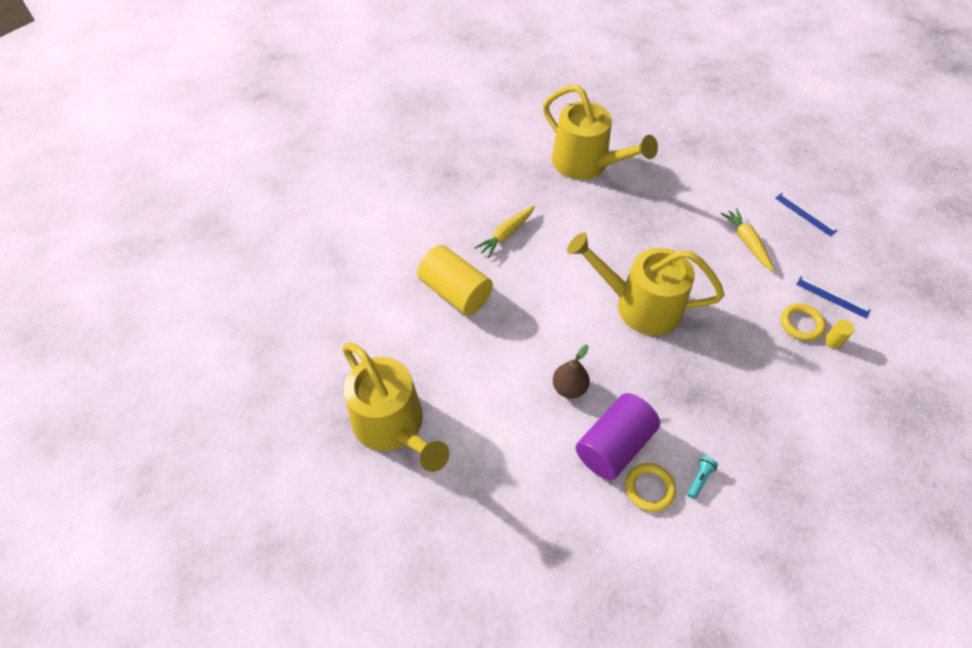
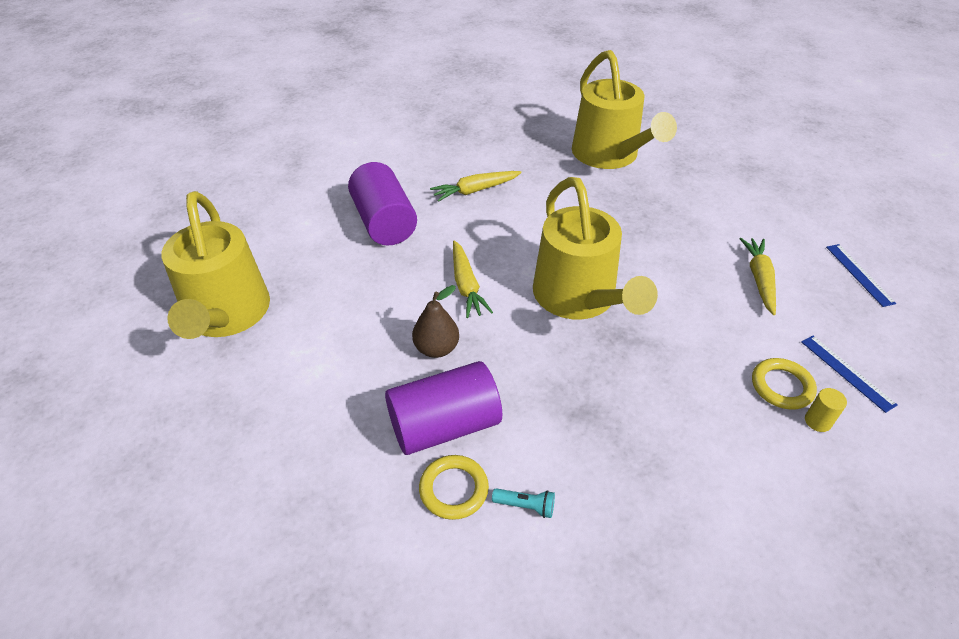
camera: 25 degrees right, 10 degrees down
yellow cylinder [417,245,493,315] -> purple cylinder [348,162,417,246]
yellow watering can [567,232,724,336] -> yellow watering can turned 150 degrees counterclockwise [533,177,658,319]
turquoise flashlight [687,456,718,499] -> turquoise flashlight turned 45 degrees clockwise [492,488,555,518]
none -> yellow carrot [453,241,493,318]

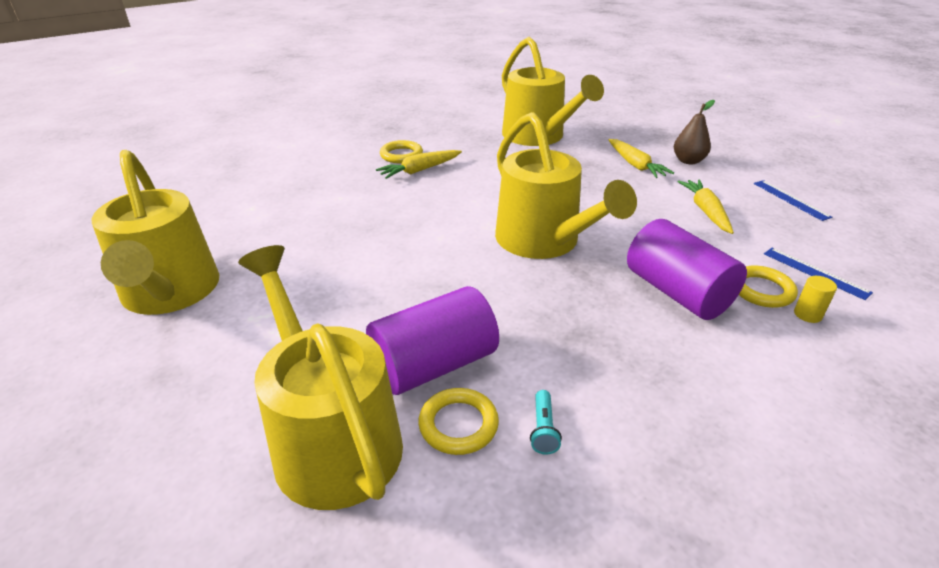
camera: 10 degrees left, 10 degrees down
purple cylinder [348,162,417,246] -> purple cylinder moved to [627,219,747,320]
brown pear [412,285,459,358] -> brown pear moved to [674,100,715,164]
yellow carrot [453,241,493,318] -> yellow carrot moved to [609,139,674,178]
turquoise flashlight [492,488,555,518] -> turquoise flashlight turned 90 degrees clockwise [530,390,562,455]
none -> yellow watering can [238,245,403,510]
none -> yellow ring [380,140,423,163]

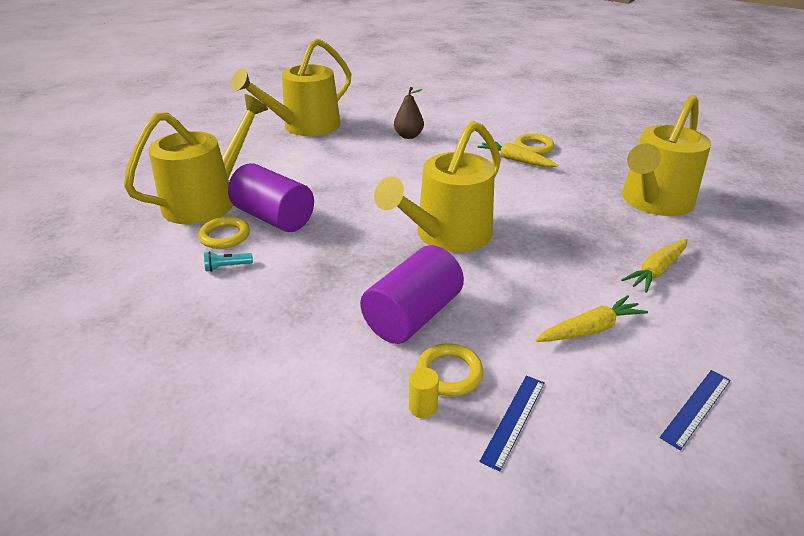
camera: 70 degrees right, 0 degrees up
brown pear [674,100,715,164] -> brown pear moved to [394,87,424,139]

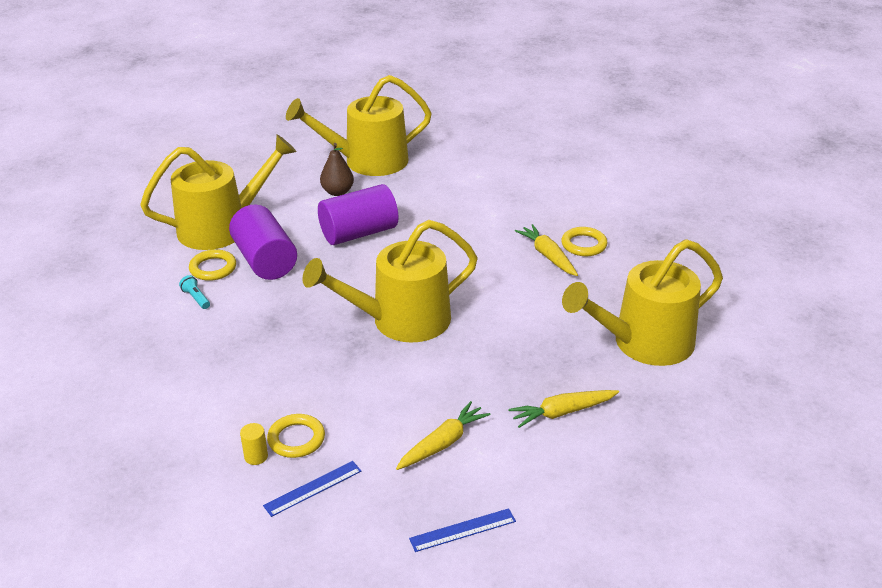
camera: 25 degrees right, 0 degrees up
turquoise flashlight [204,251,253,272] -> turquoise flashlight turned 45 degrees clockwise [179,275,210,309]
purple cylinder [360,245,464,344] -> purple cylinder moved to [318,184,398,245]
brown pear [394,87,424,139] -> brown pear moved to [320,143,354,196]
yellow carrot [536,295,648,342] -> yellow carrot turned 45 degrees counterclockwise [396,401,490,470]

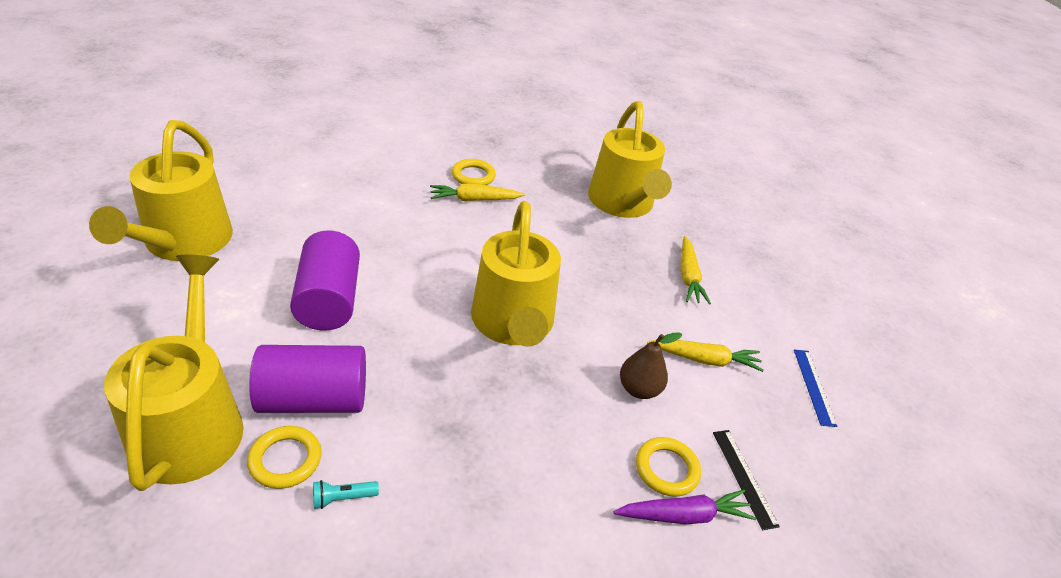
camera: 75 degrees left, 5 degrees up
yellow cylinder [240,423,268,465] -> purple carrot [614,490,756,524]
blue ruler [263,461,361,517] -> black ruler [713,430,780,530]
brown pear [320,143,354,196] -> brown pear moved to [620,332,682,399]
yellow carrot [396,401,490,470] -> yellow carrot turned 120 degrees clockwise [647,340,764,372]

